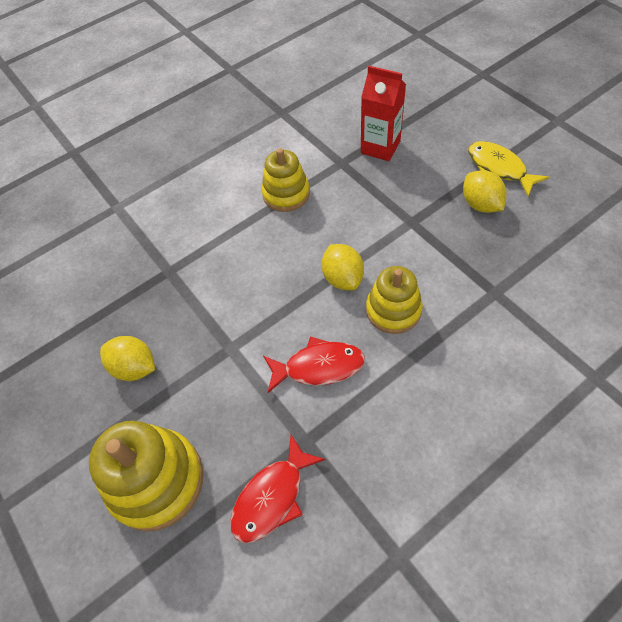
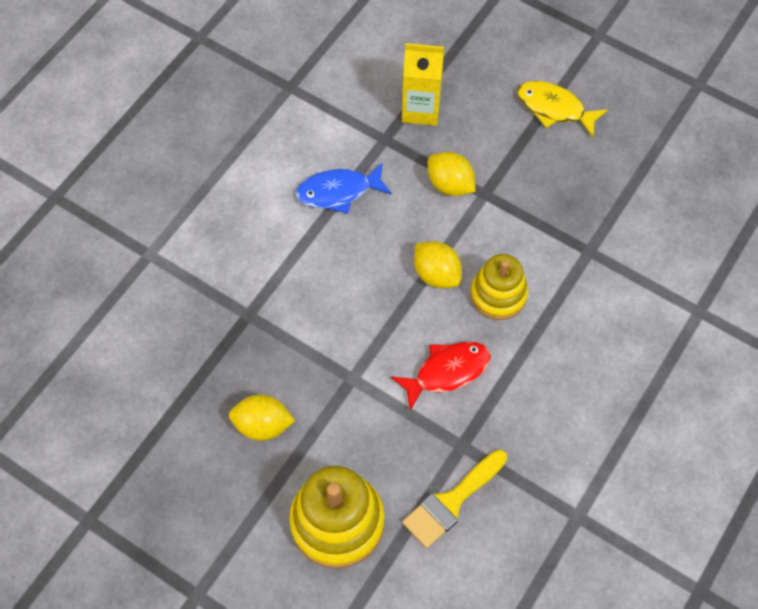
camera: 25 degrees left, 5 degrees up
red fish [230,435,325,543] -> yellow brush [402,450,507,548]
yellow stacking toy [261,148,310,212] -> blue fish [296,162,392,214]
red carton [361,66,406,161] -> yellow carton [402,43,444,126]
yellow lemon [463,170,507,213] -> yellow lemon moved to [428,152,475,196]

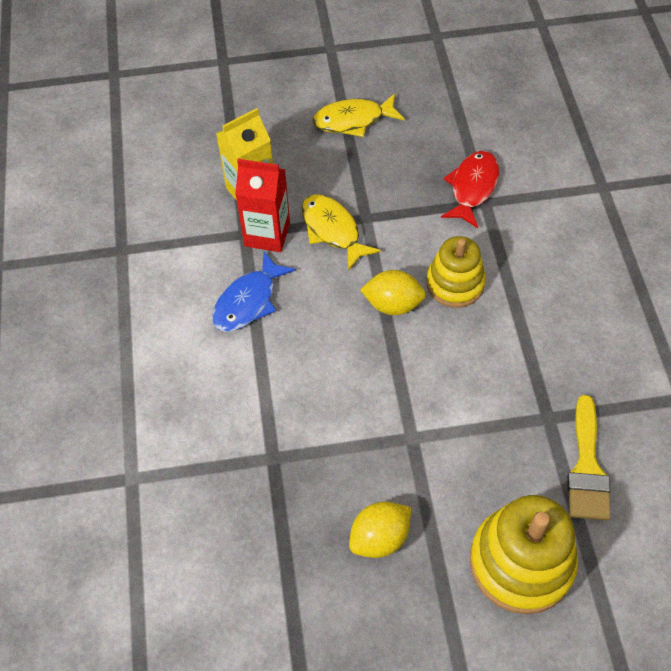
camera: 40 degrees left, 5 degrees down
red fish [391,342,491,411] -> red fish moved to [441,151,499,228]
yellow lemon [428,152,475,196] -> yellow fish [301,194,381,271]
none -> red carton [235,159,290,252]

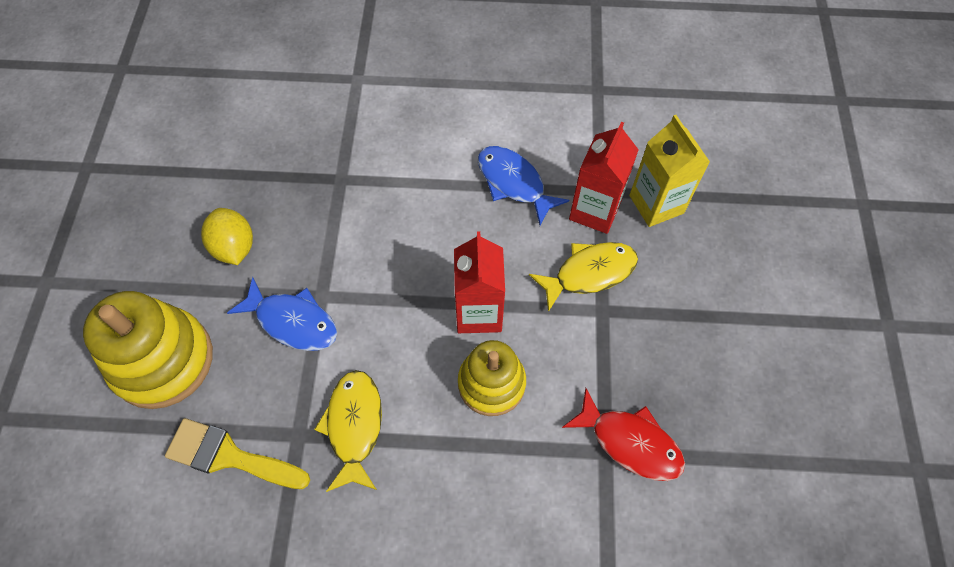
camera: 100 degrees right, 5 degrees up
yellow fish [312,93,405,137] -> yellow fish moved to [314,370,382,492]
yellow lemon [360,270,426,315] -> red carton [454,231,505,333]
none -> blue fish [227,277,337,351]

